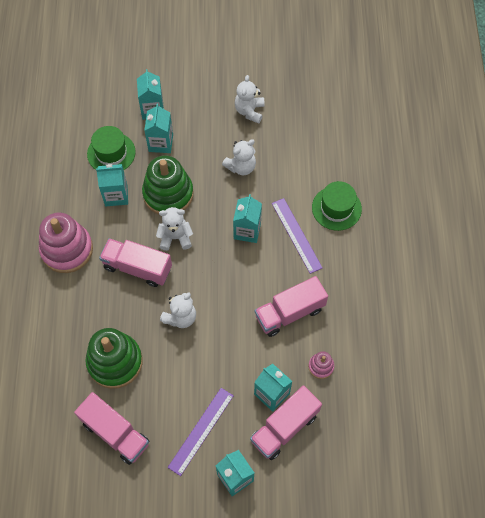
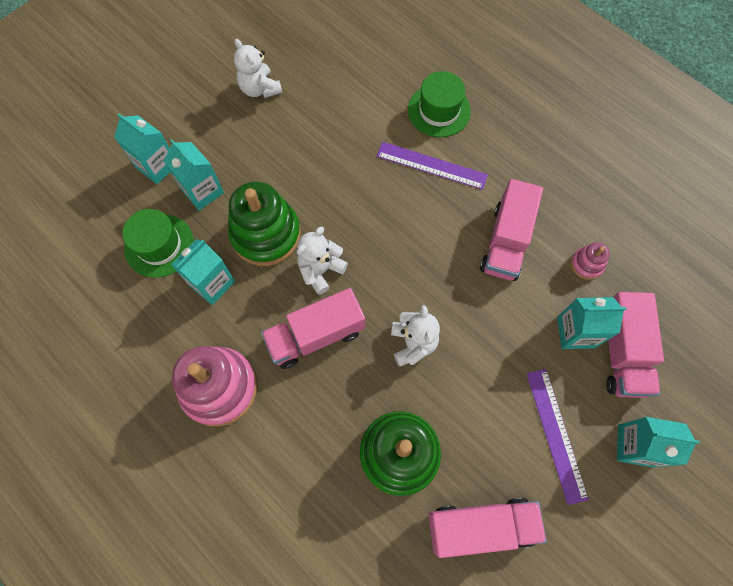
camera: 45 degrees left, 5 degrees up
white teddy bear [222,139,256,175] -> none
turquoise carton [233,194,262,243] -> none

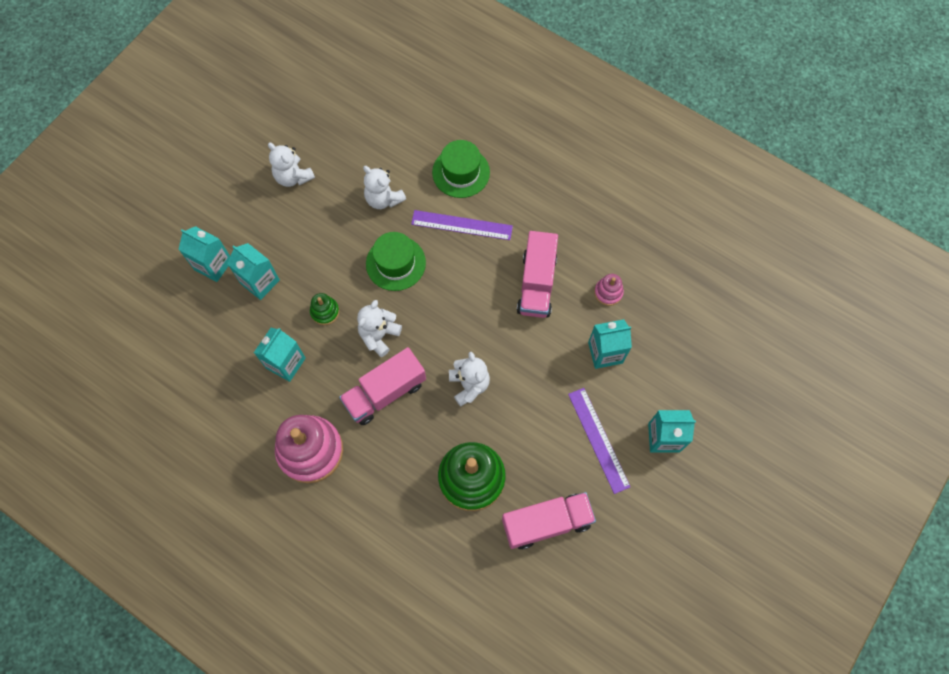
camera: 10 degrees left, 0 degrees up
green hat [122,209,194,278] -> green hat moved to [366,232,426,291]
green stacking toy [228,181,301,266] -> green stacking toy [310,293,339,325], size x0.46
pink truck [606,292,664,398] -> none
none -> white teddy bear [363,166,406,209]

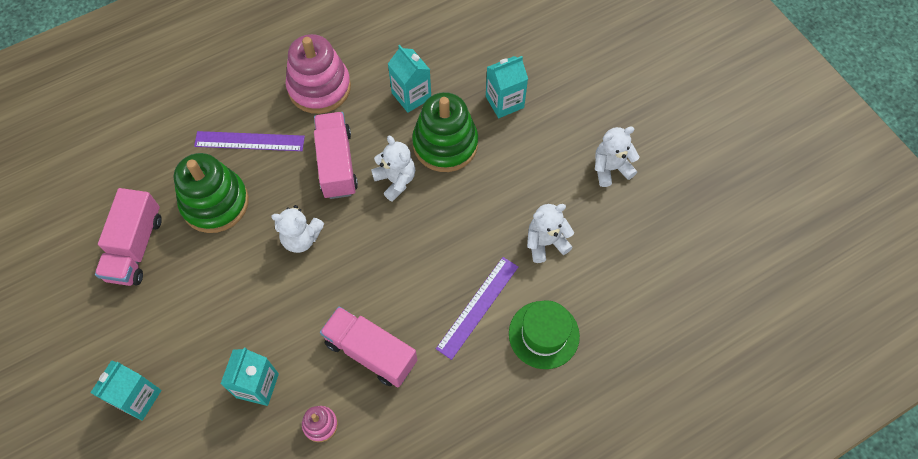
camera: 115 degrees right, 5 degrees down
turquoise carton [178,226,230,282] -> none
green stacking toy [310,293,339,325] -> green stacking toy [412,92,478,172], size x2.16
green hat [366,232,426,291] -> none
purple ruler [568,388,630,494] -> purple ruler moved to [194,131,305,151]

